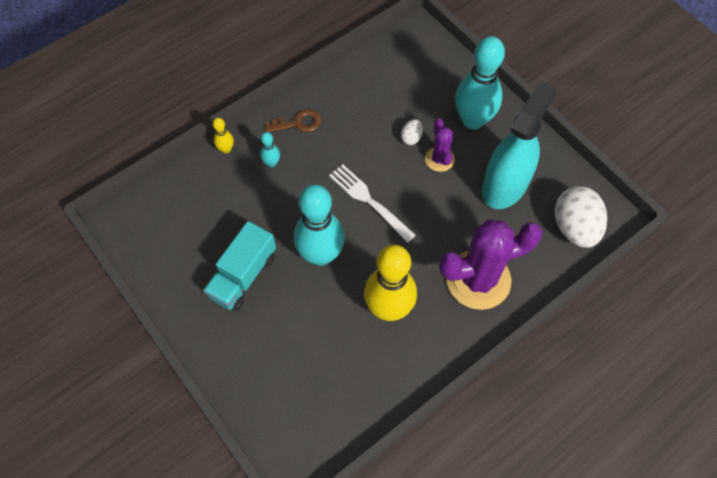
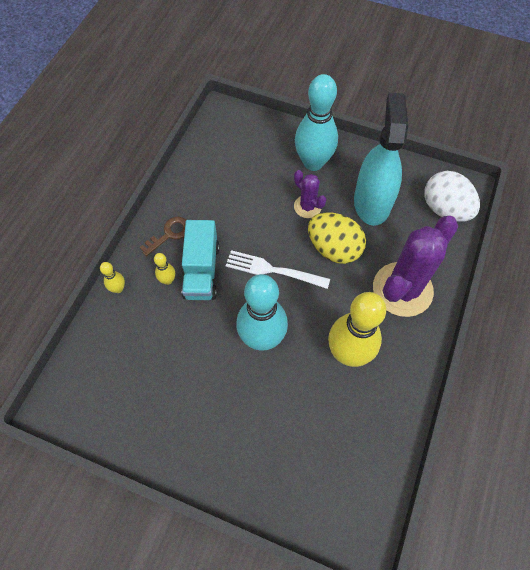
camera: 30 degrees left, 0 degrees up
turquoise truck [203,221,276,311] -> turquoise truck moved to [182,220,220,300]
turquoise bowling pin [260,132,280,167] -> yellow bowling pin [154,253,175,285]
white egg [401,119,422,145] -> none
none -> yellow egg [308,212,366,264]

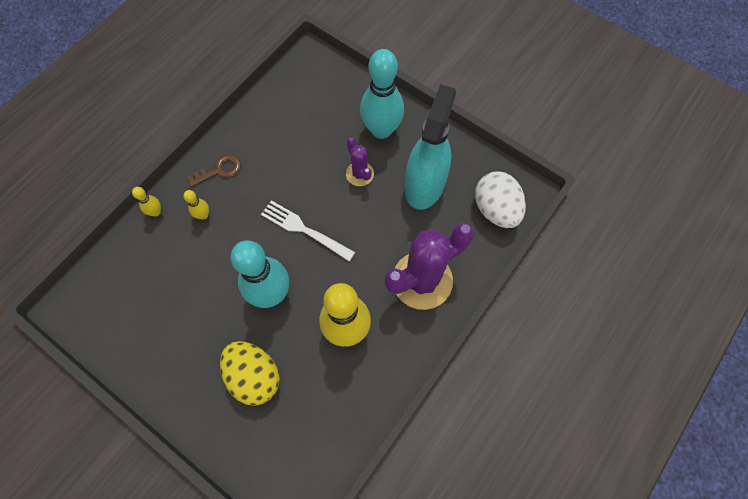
camera: 15 degrees right, 5 degrees up
turquoise truck [182,220,220,300] -> none
yellow egg [308,212,366,264] -> yellow egg moved to [220,341,280,406]

